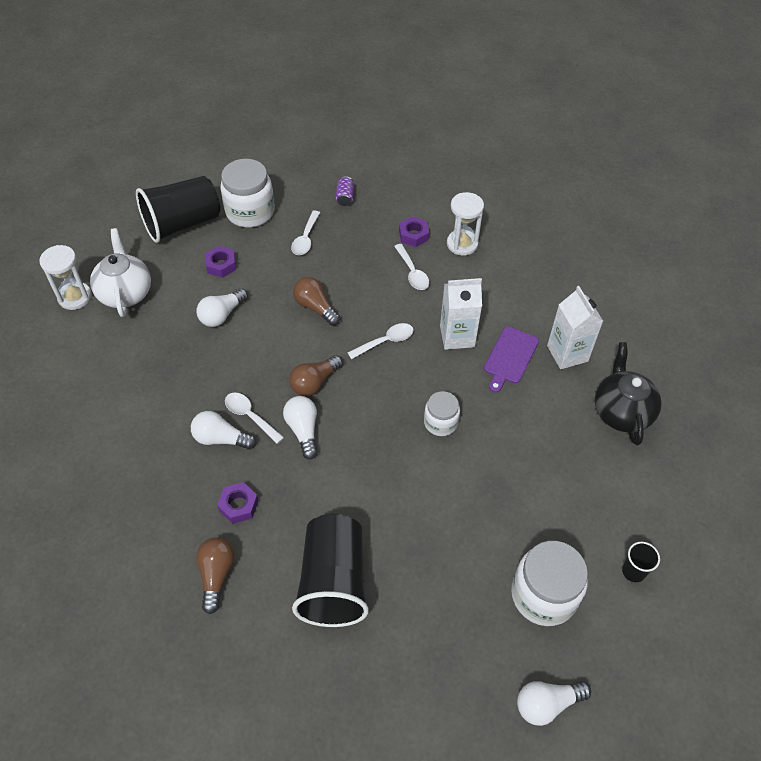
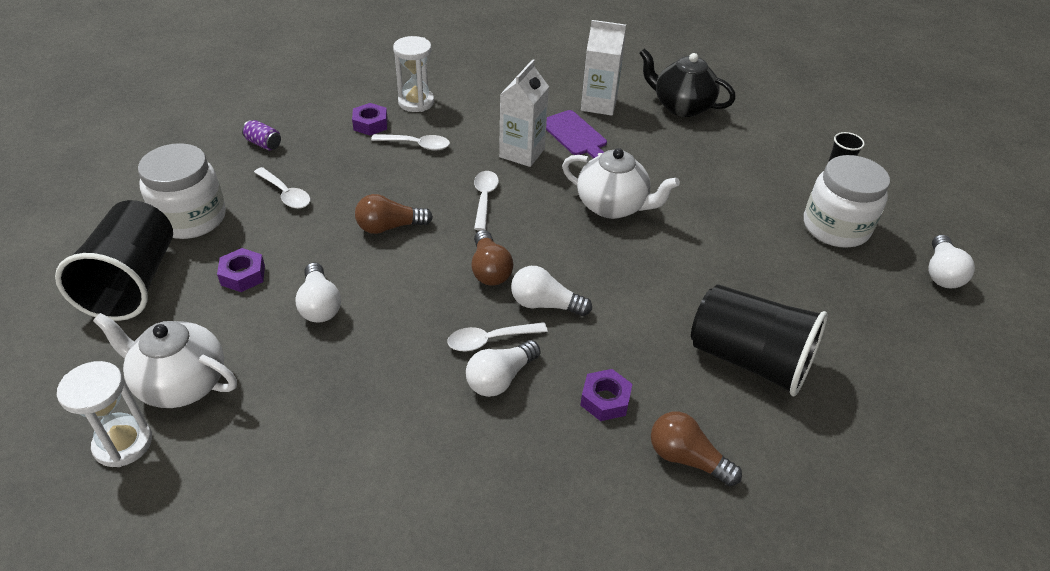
camera: 60 degrees left, 10 degrees down
white jar [424,391,460,436] -> white teapot [562,148,680,219]

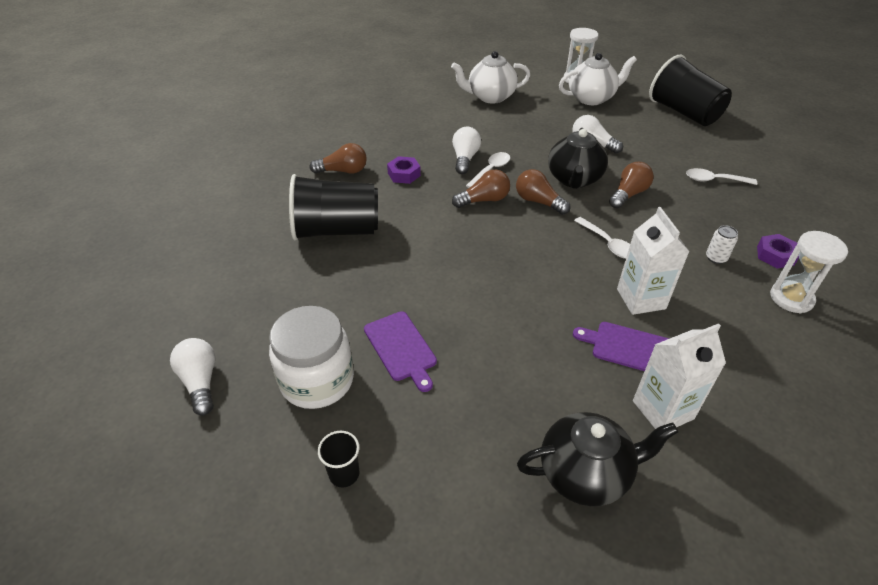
camera: 145 degrees right, 0 degrees up
white jar [138,143,226,239] -> none
purple nut [217,248,265,292] -> none
purple can [242,120,281,150] -> none
white spoon [371,134,450,151] -> white can [706,225,738,264]
white light bulb [511,266,592,316] -> brown light bulb [452,169,510,208]
white teapot [562,148,680,219] -> white teapot moved to [451,51,530,104]
none -> purple cutting board [364,311,437,392]
none -> black teapot [548,128,608,189]

